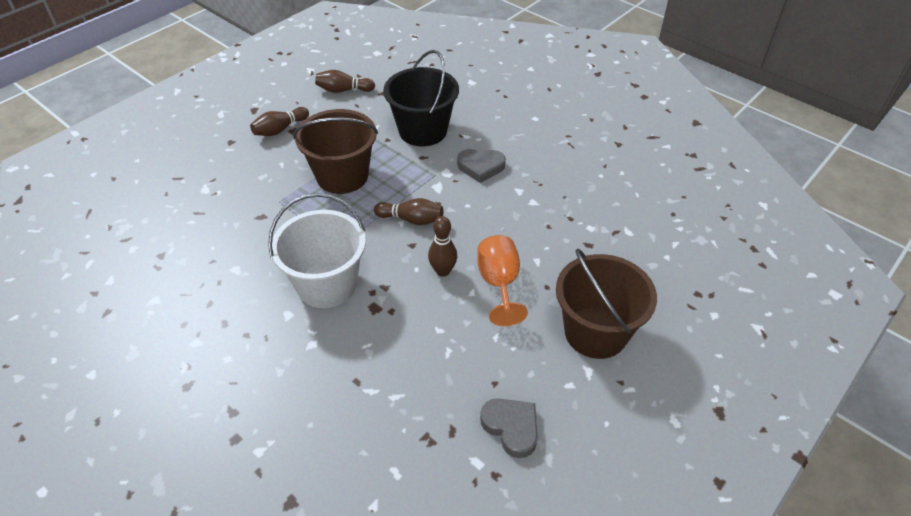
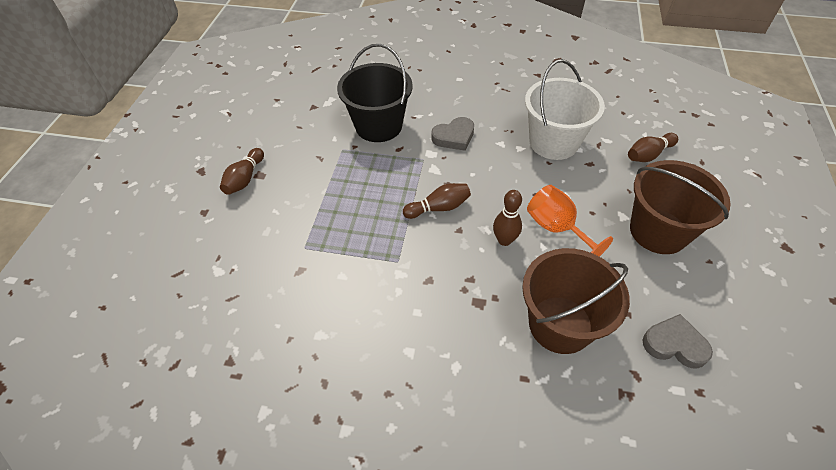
camera: 30 degrees left, 5 degrees up
white bucket [268,193,366,308] -> white bucket moved to [525,59,605,160]
brown bucket [293,109,378,194] -> brown bucket moved to [522,248,630,354]
brown bowling pin [315,70,375,93] -> brown bowling pin moved to [628,133,678,162]

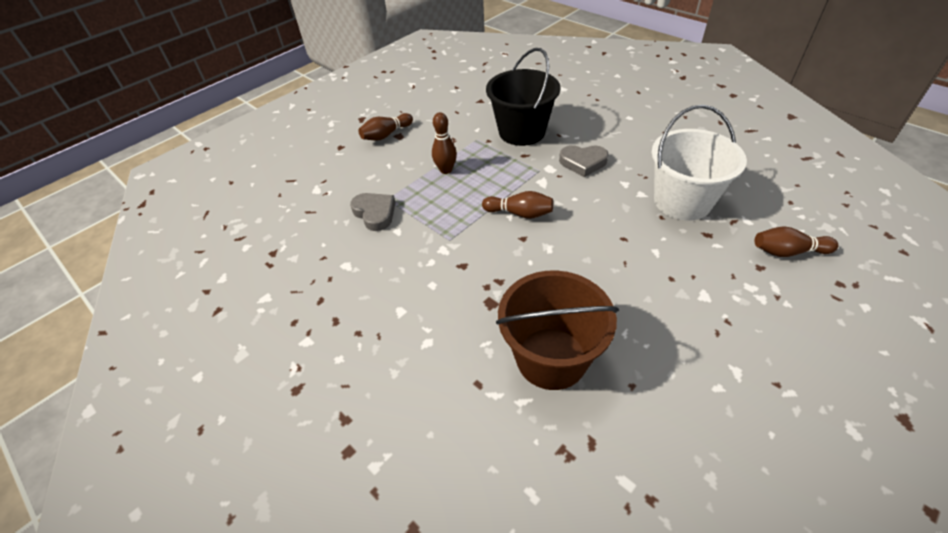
camera: 35 degrees right, 5 degrees down
brown bowling pin [493,190,522,246] -> brown bowling pin moved to [432,112,457,174]
orange goblet [527,185,613,257] -> none
brown bucket [630,160,731,254] -> none
grey heart [643,314,713,369] -> grey heart moved to [350,193,396,231]

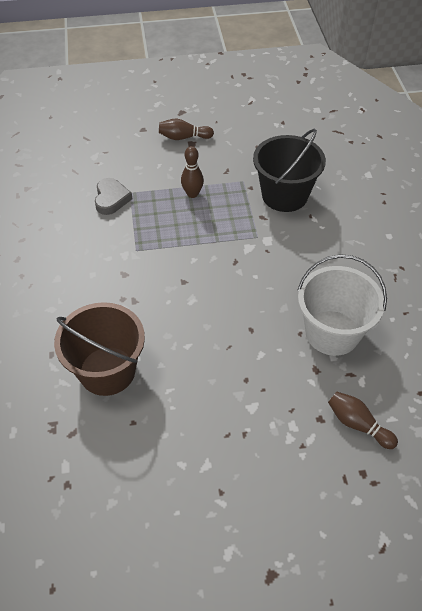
camera: 35 degrees right, 5 degrees up
brown bowling pin [482,191,553,219] -> none
grey heart [559,145,609,177] -> none

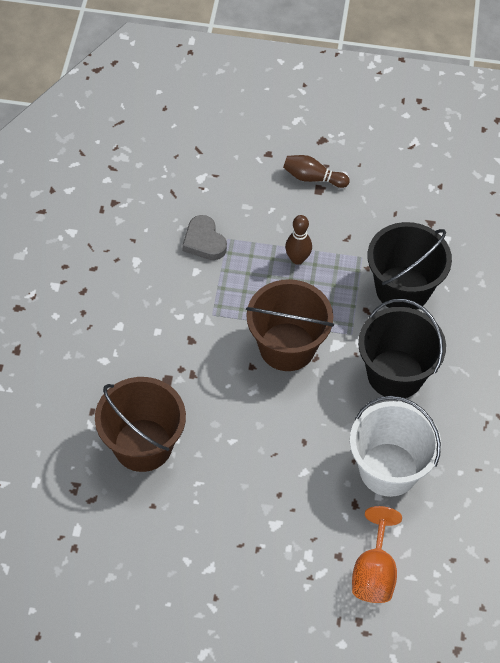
camera: 15 degrees right, 5 degrees up
grey heart [95,178,132,215] -> grey heart turned 135 degrees clockwise [182,215,227,260]
brown bowling pin [328,392,398,449] -> orange goblet [352,506,402,603]
none -> brown bucket [246,279,334,371]
none -> black bucket [358,299,446,398]

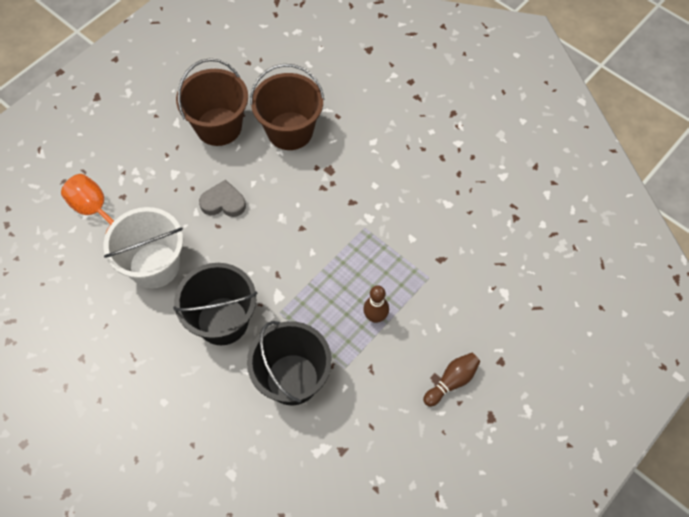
camera: 125 degrees right, 5 degrees up
grey heart [182,215,227,260] -> grey heart moved to [199,180,246,217]
brown bucket [246,279,334,371] -> brown bucket moved to [176,58,248,146]

